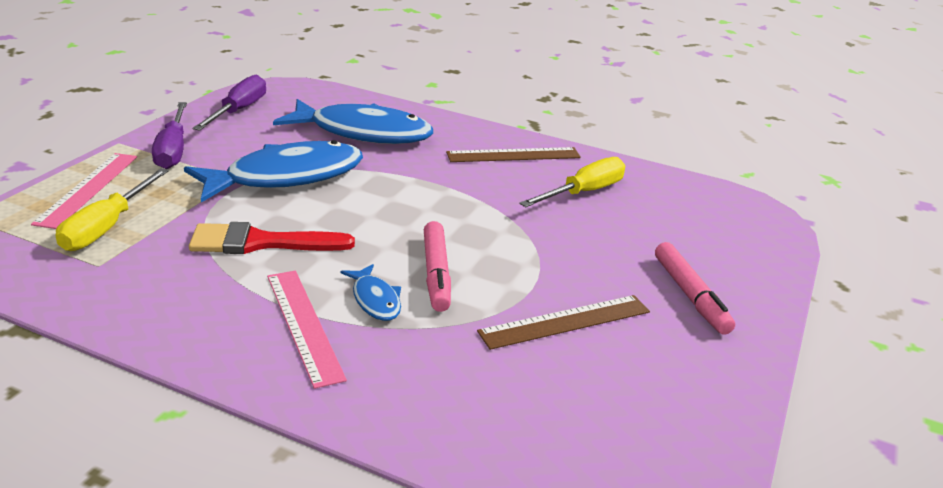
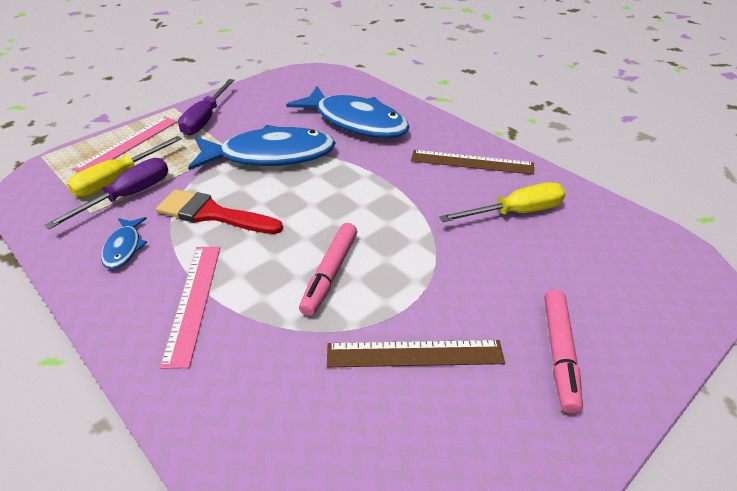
camera: 25 degrees right, 10 degrees up
purple screwdriver [193,75,266,131] -> purple screwdriver moved to [44,158,168,229]
blue fish [340,264,401,321] -> blue fish moved to [101,217,147,269]

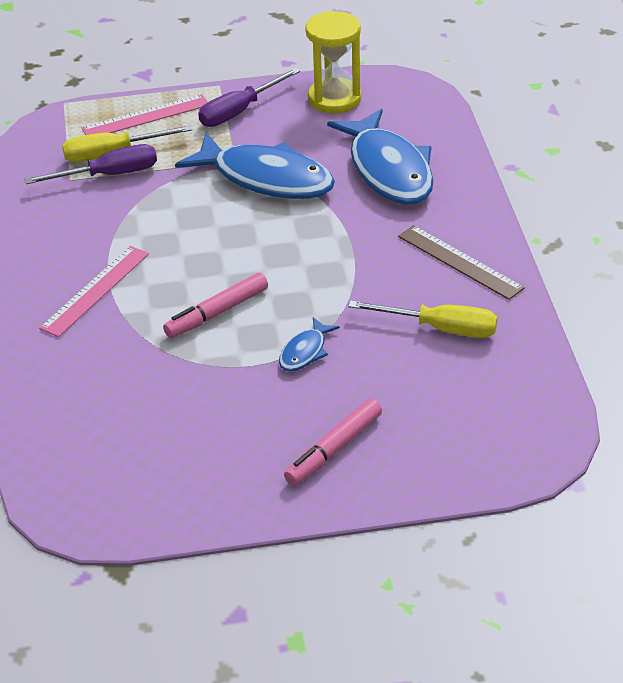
camera: 35 degrees right, 0 degrees up
blue fish [101,217,147,269] -> blue fish moved to [279,317,340,372]
red brush [156,189,283,234] -> none
brown ruler [327,340,505,367] -> none
none -> yellow hourglass [305,11,361,113]

